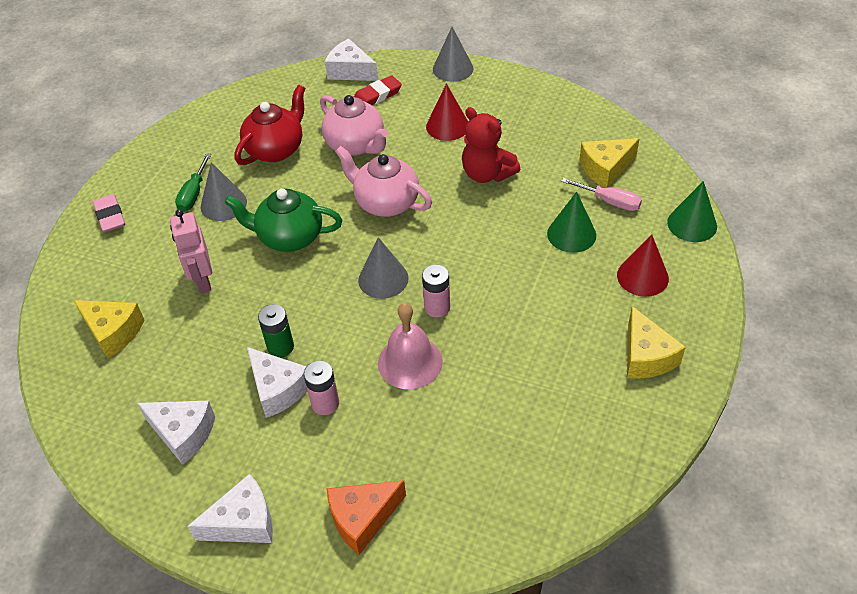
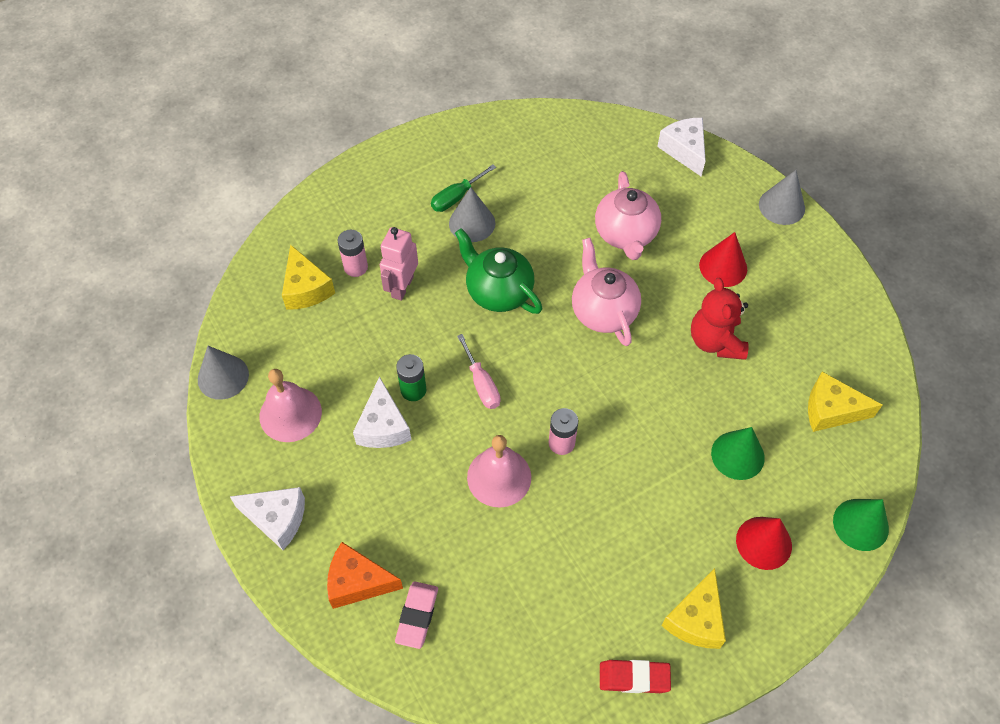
camera: 35 degrees right, 10 degrees up
pink eraser [93,194,125,232] -> pink eraser moved to [395,582,438,649]
white cheese [137,401,215,465] -> pink bell [259,369,322,442]
red teapot [234,84,305,165] -> none
pink battery [304,361,339,415] -> pink battery moved to [338,230,368,277]
red eraser [354,75,402,105] -> red eraser moved to [600,660,671,693]
grey cone [358,237,409,299] -> grey cone moved to [198,346,249,400]
pink screwdriver [561,178,642,211] -> pink screwdriver moved to [457,334,500,409]

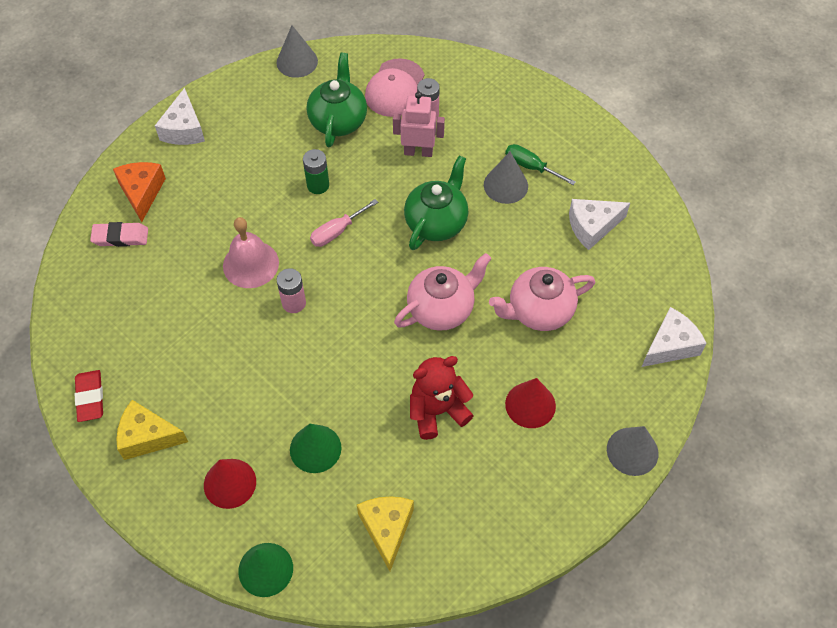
camera: 75 degrees right, 0 degrees up
pink bell [259,369,322,442] -> none
yellow cheese [282,244,335,310] -> pink cap [365,58,425,117]
white cheese [353,377,411,448] -> white cheese moved to [569,199,630,250]
none -> green teapot [307,53,367,147]

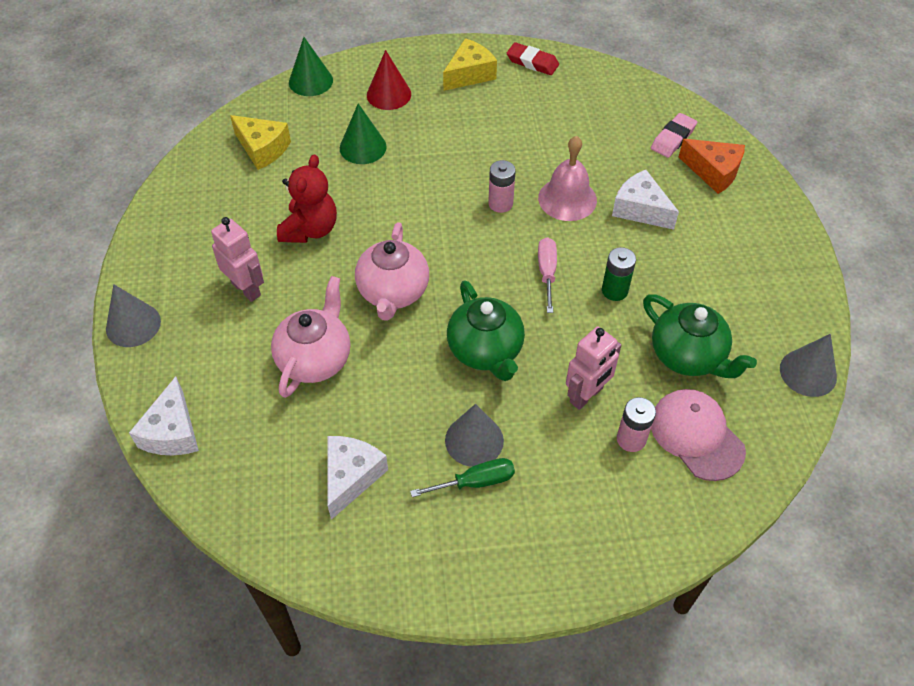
camera: 130 degrees right, 5 degrees down
white cheese [155,88,205,145] -> white cheese moved to [612,170,679,230]
red cone [505,378,556,428] -> pink robot [211,217,264,302]

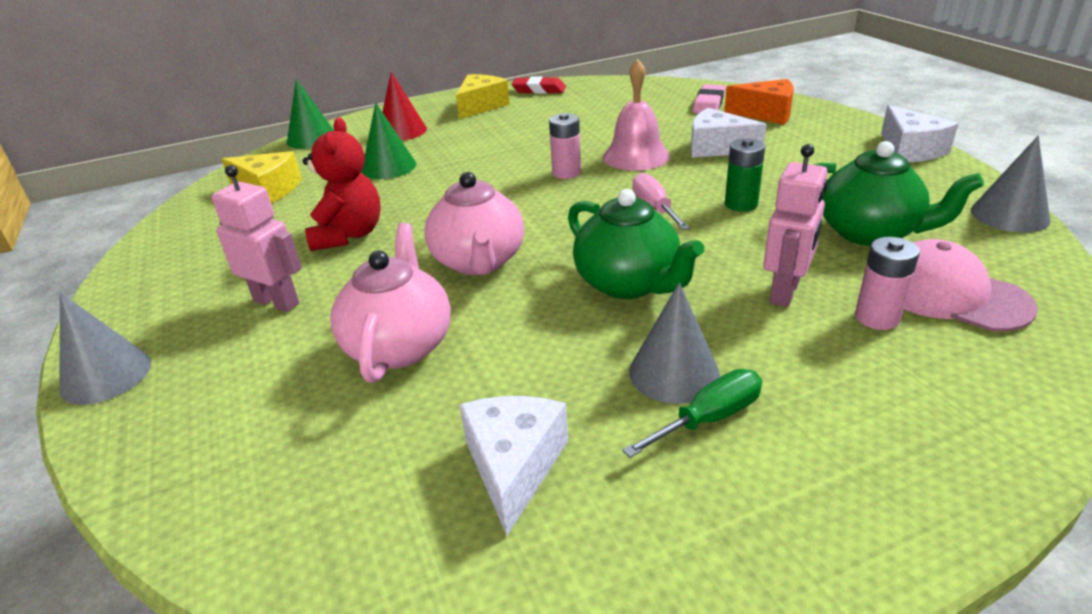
camera: 15 degrees left, 20 degrees down
white cheese [129,376,199,456] -> white cheese moved to [881,105,959,162]

